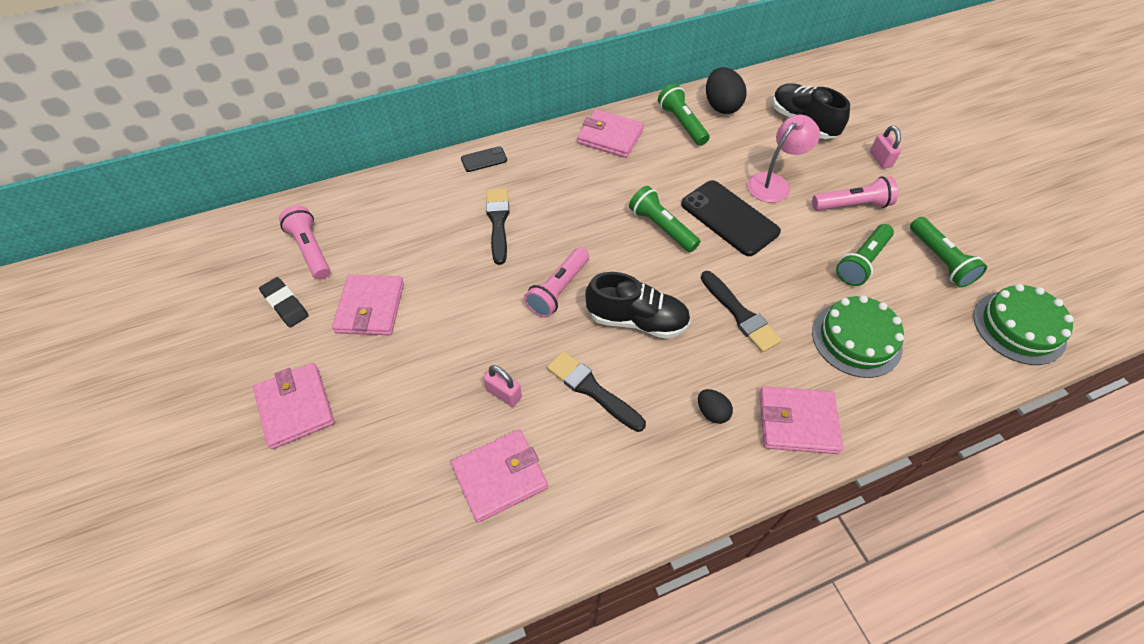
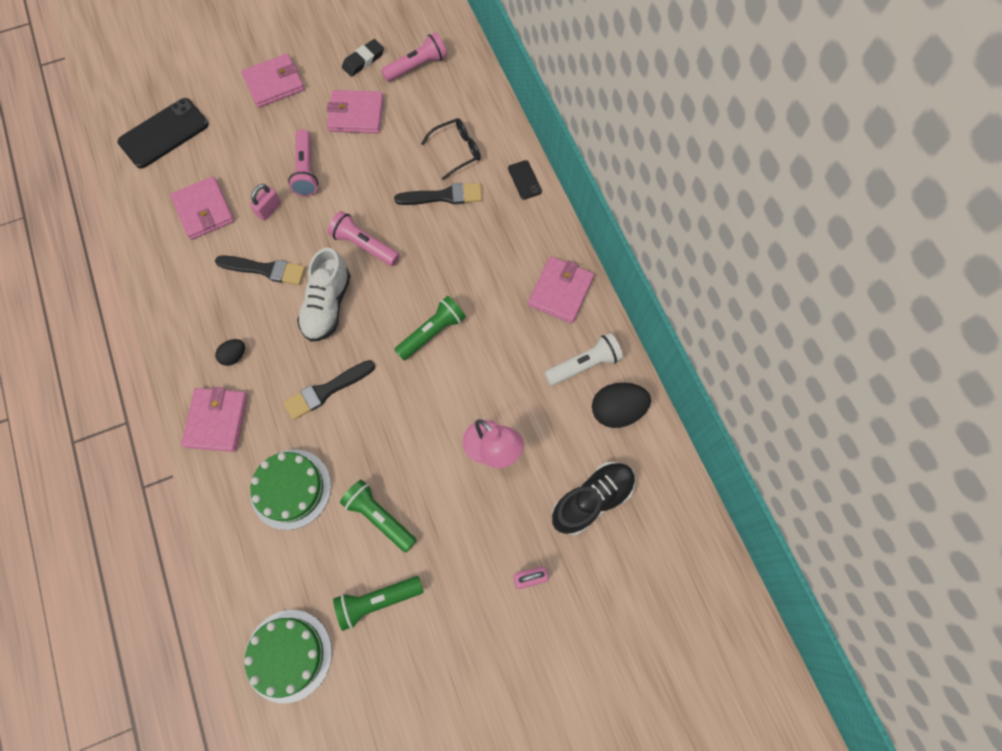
camera: 90 degrees right, 15 degrees up
black brush [547,351,646,432] -> black brush turned 60 degrees clockwise [215,255,305,285]
black shoe [585,272,691,339] -> white shoe [297,248,351,341]
green flashlight [658,84,710,146] -> white flashlight [545,333,623,386]
black phone [681,180,781,256] -> black phone moved to [117,98,209,169]
pink flashlight [812,176,898,211] -> pink flashlight moved to [288,129,318,196]
none -> black glasses [421,118,481,180]

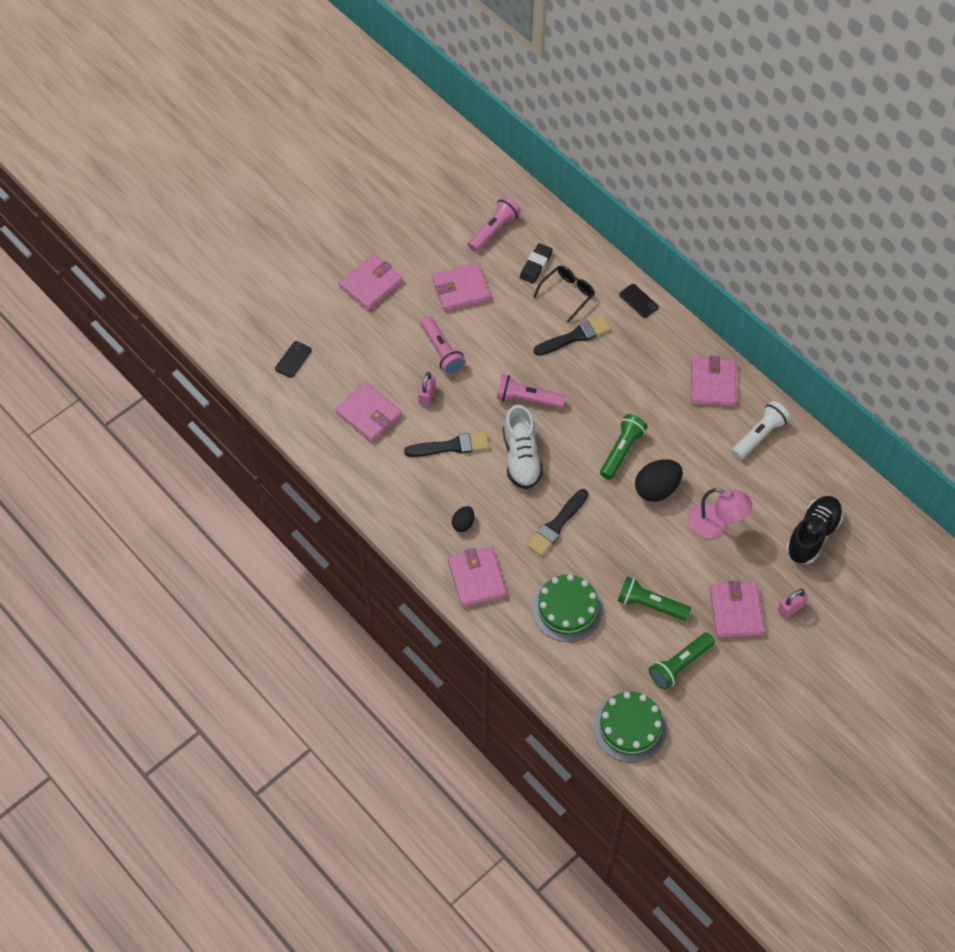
camera: 20 degrees left, 10 degrees down
black phone [117,98,209,169] -> black phone [275,341,312,378], size x0.49
black eraser [342,39,384,77] -> black eraser moved to [520,243,553,284]
black egg [592,383,651,428] -> black egg moved to [635,459,683,502]
none -> pink wallet [710,581,765,638]

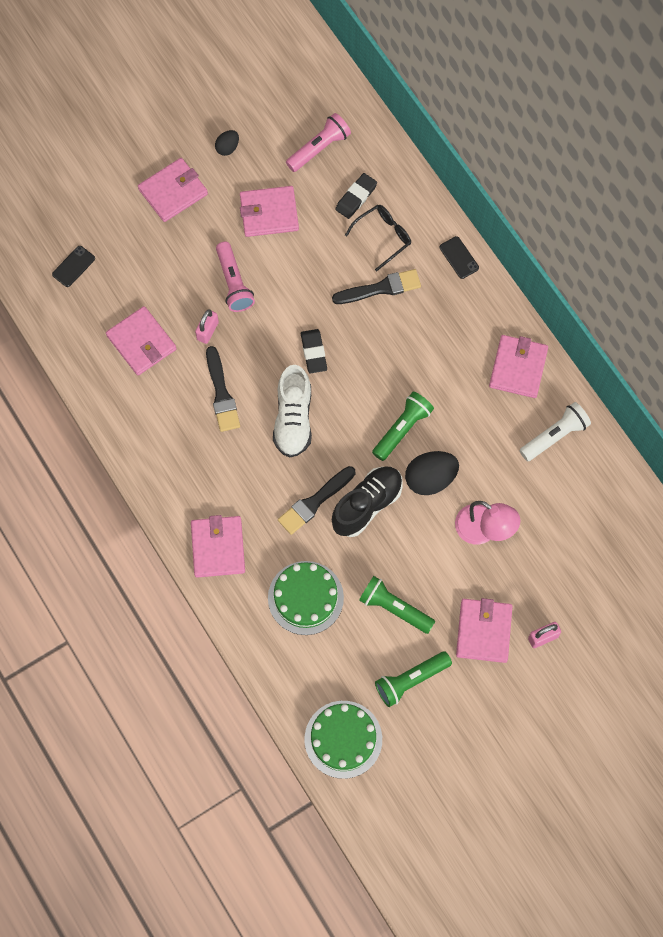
camera: 10 degrees right, 10 degrees up
black brush [404,432,489,457] -> black brush turned 75 degrees clockwise [206,346,240,432]
black egg [452,506,474,532] -> black egg moved to [215,130,239,156]
pink flashlight [496,375,565,408] -> black eraser [301,329,327,373]
black shoe [786,496,843,564] -> black shoe moved to [332,466,403,537]

